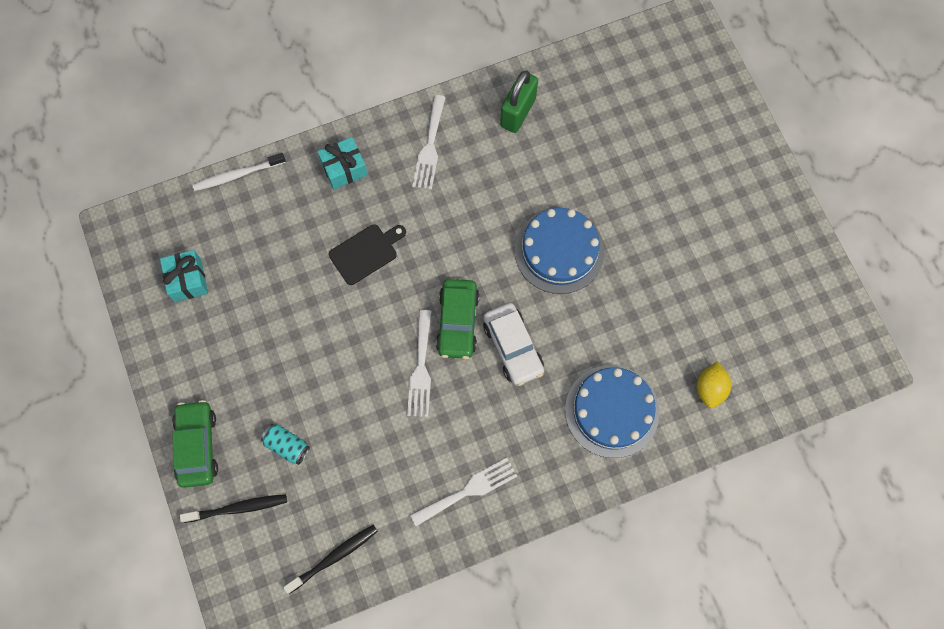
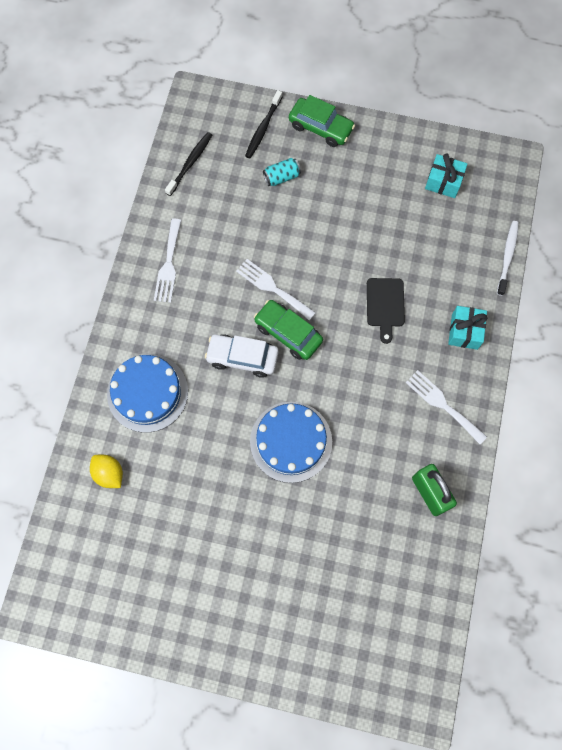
camera: 125 degrees right, 0 degrees up
black toothbrush [283,524,378,594] -> black toothbrush turned 150 degrees counterclockwise [165,132,212,196]

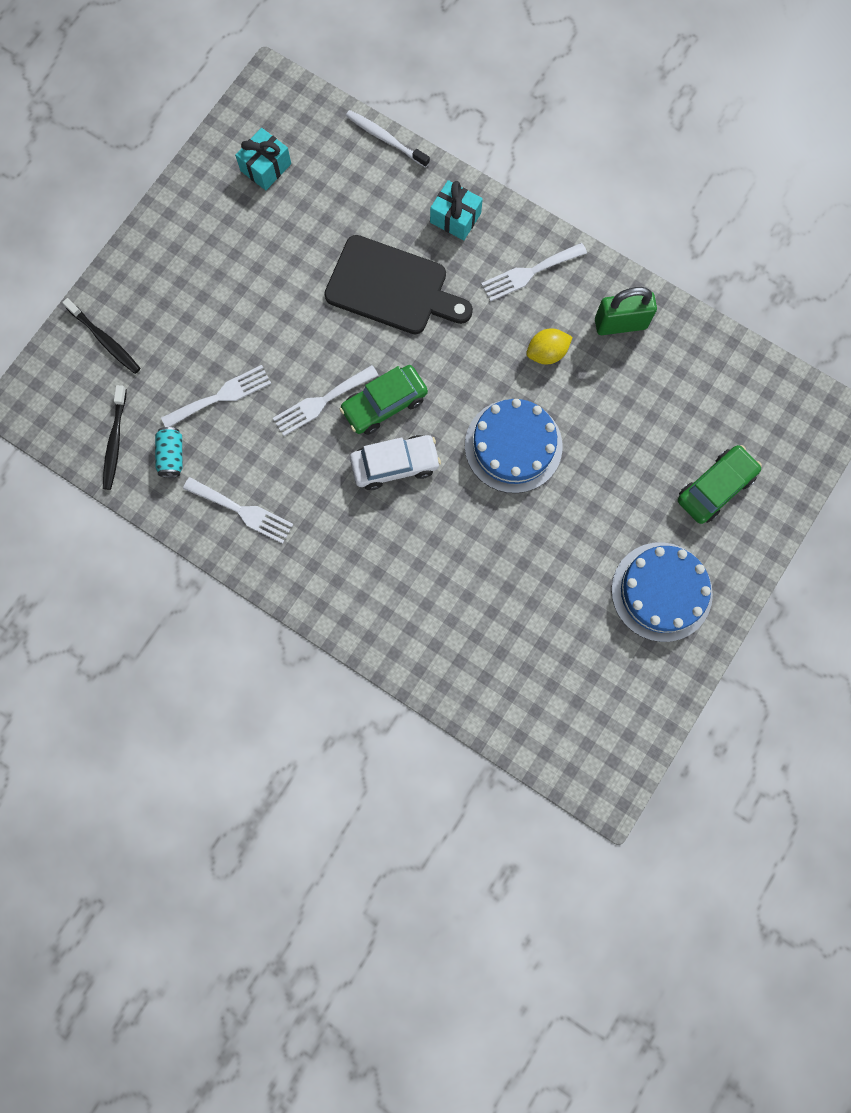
camera: 70 degrees left, 5 degrees up
yellow lemon [90,455,123,488] -> yellow lemon moved to [526,328,573,364]
blue cake [107,354,188,433] -> blue cake moved to [611,542,713,642]
black toothbrush [165,132,212,196] -> black toothbrush turned 135 degrees counterclockwise [103,385,127,490]
white car [205,334,279,378] -> white car turned 135 degrees counterclockwise [350,435,441,490]
turquoise can [263,158,301,186] -> turquoise can moved to [155,427,182,478]
green car [289,95,355,147] -> green car moved to [678,445,762,524]
black cutting board [367,278,405,344] -> black cutting board [324,235,473,334], size x1.74
none -> white fork [161,365,271,427]

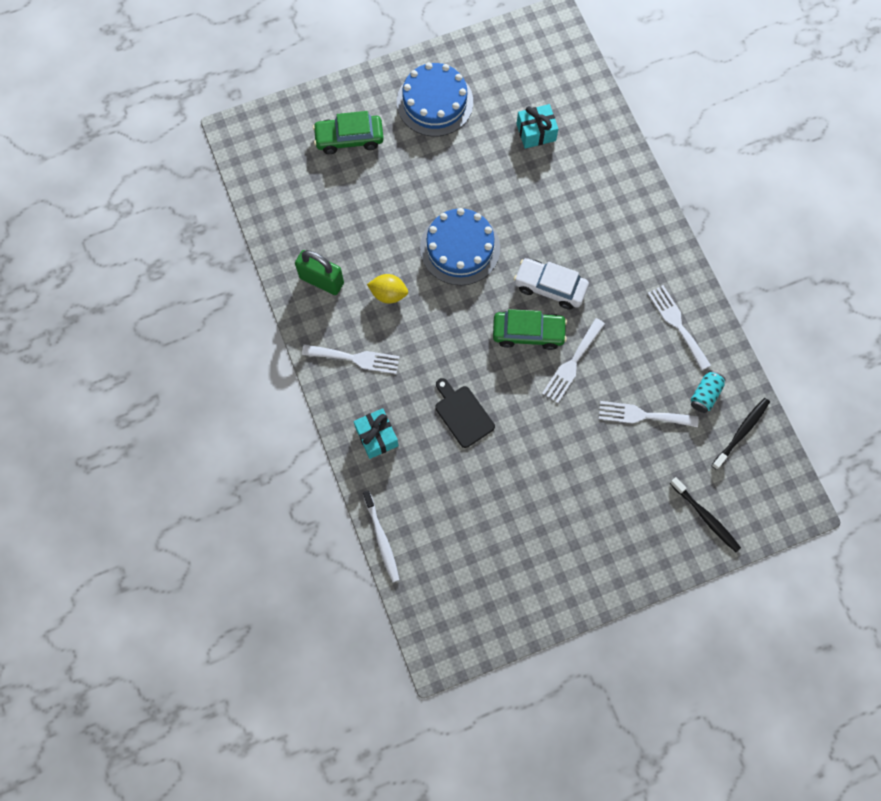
camera: 145 degrees left, 5 degrees down
black toothbrush [62,298,140,374] -> black toothbrush turned 150 degrees clockwise [670,477,741,552]
turquoise gift [235,128,291,190] -> turquoise gift moved to [517,104,558,149]
white fork [273,365,379,436] -> white fork turned 120 degrees clockwise [542,318,605,403]
black cutting board [324,235,473,334] -> black cutting board [435,378,495,448], size x0.58

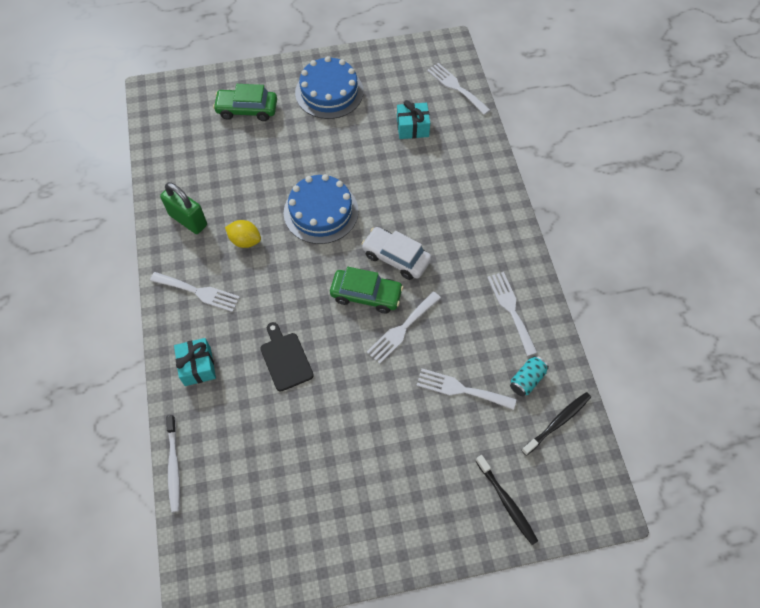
camera: 10 degrees right, 10 degrees down
none -> white fork [427,63,490,115]

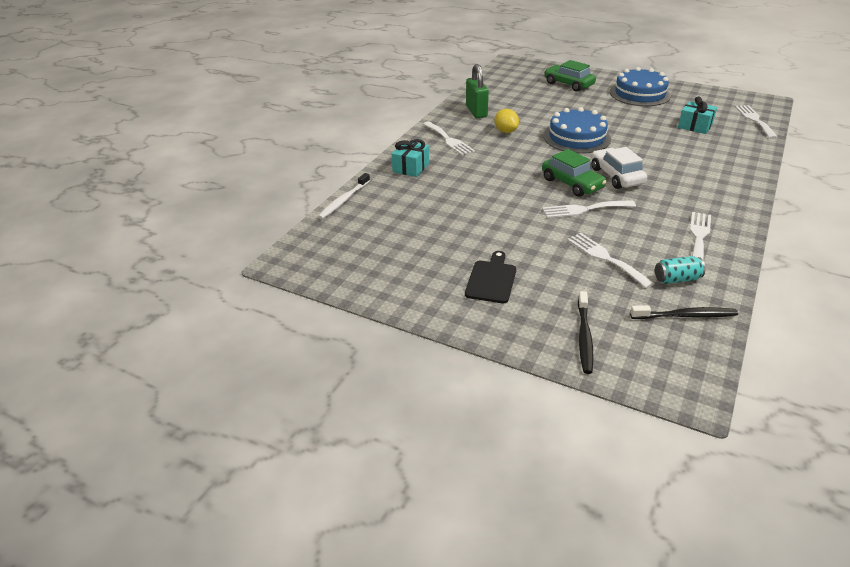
camera: 40 degrees right, 25 degrees down
black cutting board [260,322,314,392] -> black cutting board moved to [465,251,516,303]

